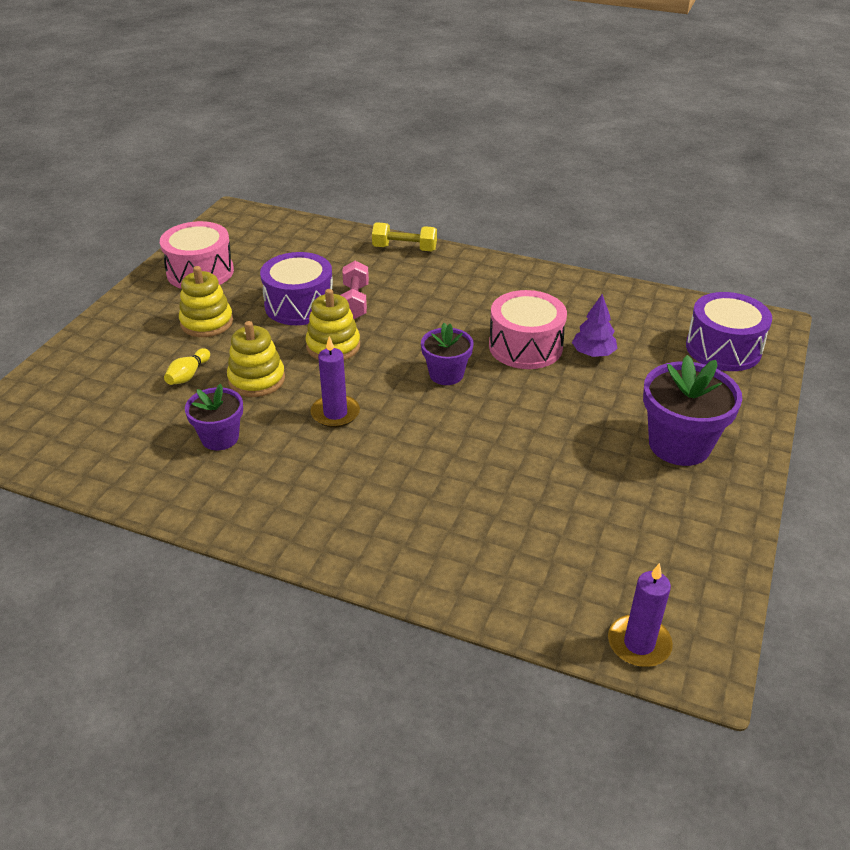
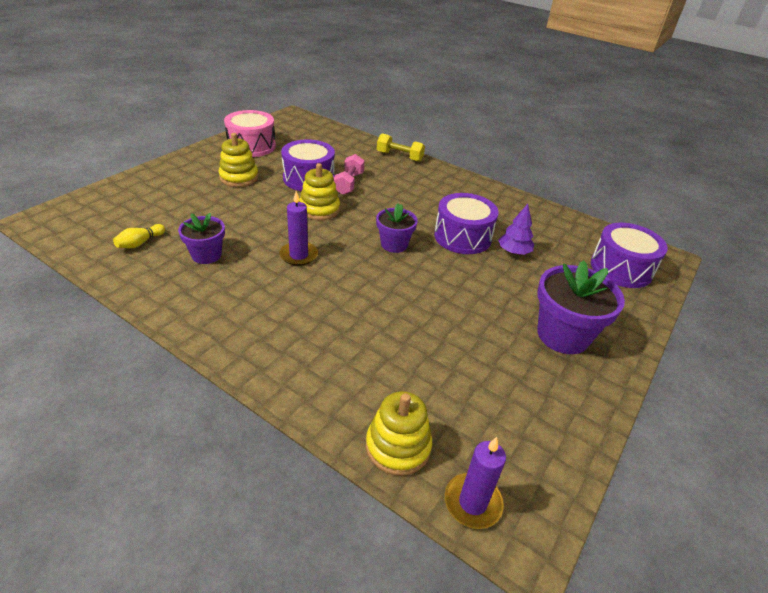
camera: 10 degrees right, 0 degrees up
yellow bowling pin [164,348,210,385] -> yellow bowling pin moved to [113,224,165,248]
yellow stacking toy [227,321,285,397] -> yellow stacking toy moved to [366,391,432,476]
pink drum [489,290,567,369] -> purple drum [434,193,499,254]

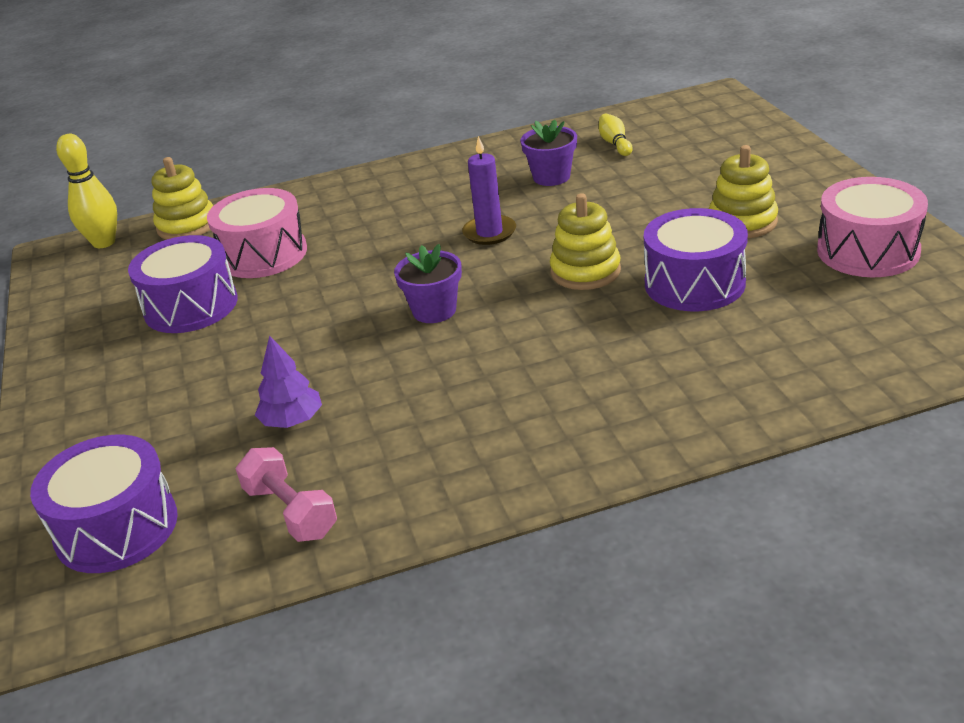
camera: 135 degrees right, 5 degrees down
pink dumbbell [333,154,365,195] -> pink dumbbell moved to [236,447,337,542]
yellow dumbbell [377,133,425,162] -> none
purple drum [434,193,499,254] -> purple drum moved to [128,235,238,333]
purple candle [445,437,506,529] -> yellow bowling pin [56,134,117,248]
purple flower pot [537,260,625,354] -> none
none -> pink drum [207,188,307,278]

